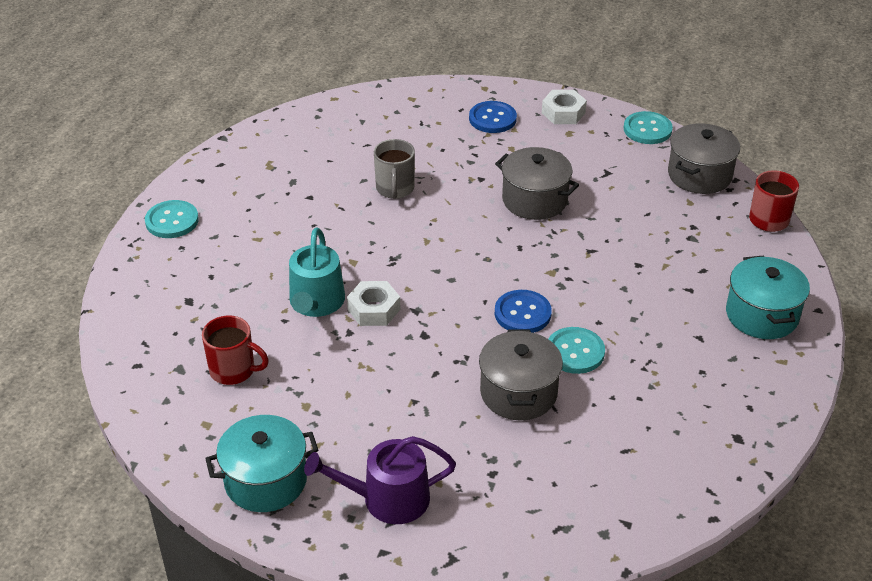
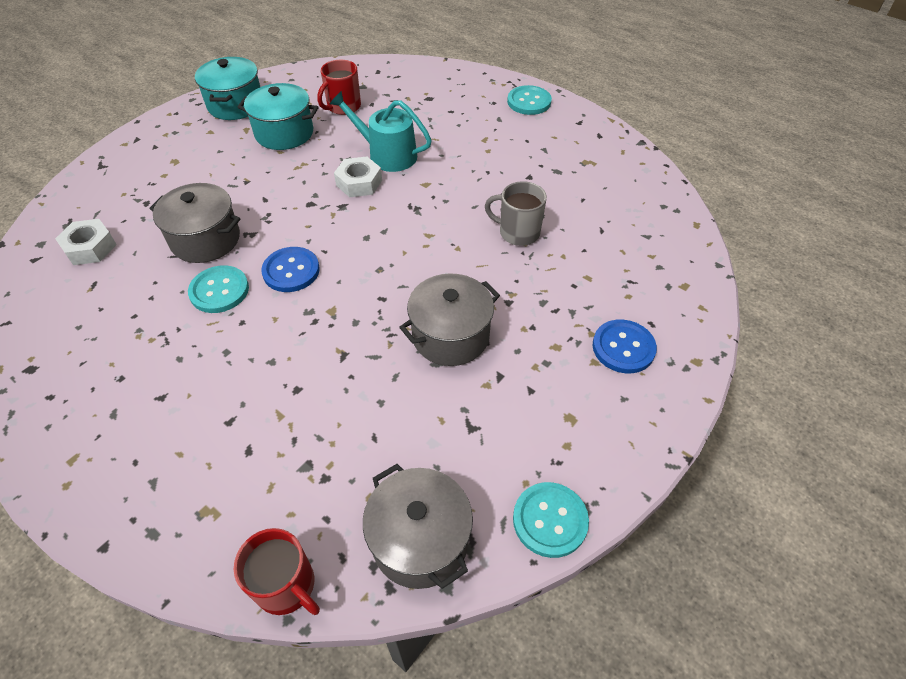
camera: 110 degrees right, 10 degrees up
purple watering can [304,436,456,524] -> none
white nut [542,90,587,124] -> white nut moved to [55,219,117,265]
turquoise pot [726,256,810,339] -> turquoise pot moved to [238,83,319,150]

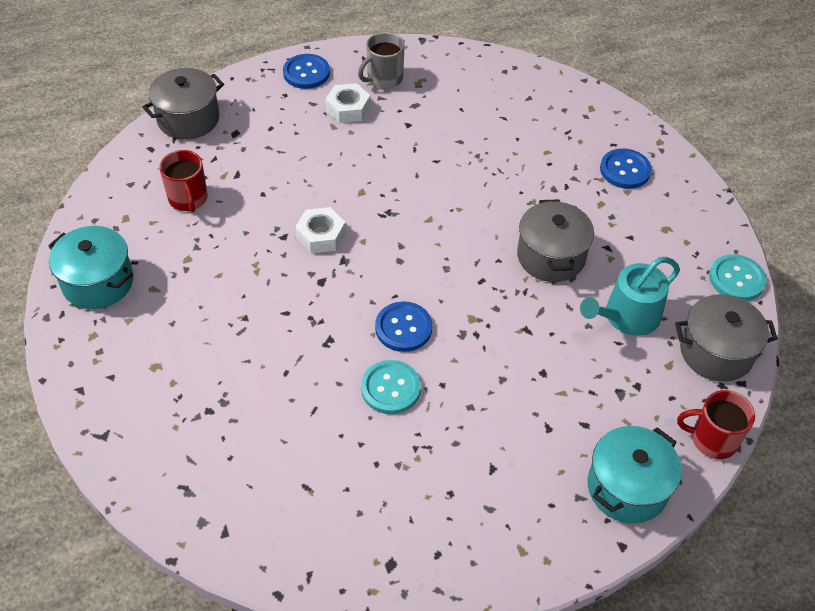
camera: 60 degrees left, 0 degrees up
white nut [55,219,117,265] -> white nut moved to [325,83,370,123]
grey pot [150,183,241,263] -> grey pot moved to [142,68,224,140]
red mug [234,528,320,615] -> red mug turned 150 degrees counterclockwise [677,390,755,459]
turquoise pot [238,83,319,150] -> turquoise pot moved to [588,426,682,524]
turquoise watering can [330,91,432,172] -> turquoise watering can moved to [580,257,680,336]
grey mug [485,181,547,246] -> grey mug moved to [358,32,405,89]
turquoise button [507,85,552,115] -> blue button [283,54,330,89]

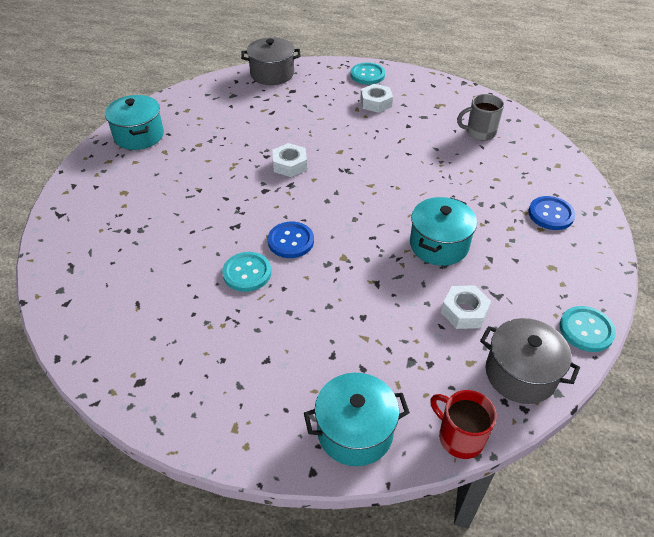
camera: 35 degrees right, 5 degrees down
red mug [159,150,208,213] -> none
blue button [283,54,330,89] -> turquoise button [350,63,385,85]
grey mug [358,32,405,89] -> grey mug moved to [457,94,504,141]
grey pot [517,199,594,282] -> turquoise pot [410,197,477,266]
turquoise watering can [580,257,680,336] -> white nut [441,285,491,329]

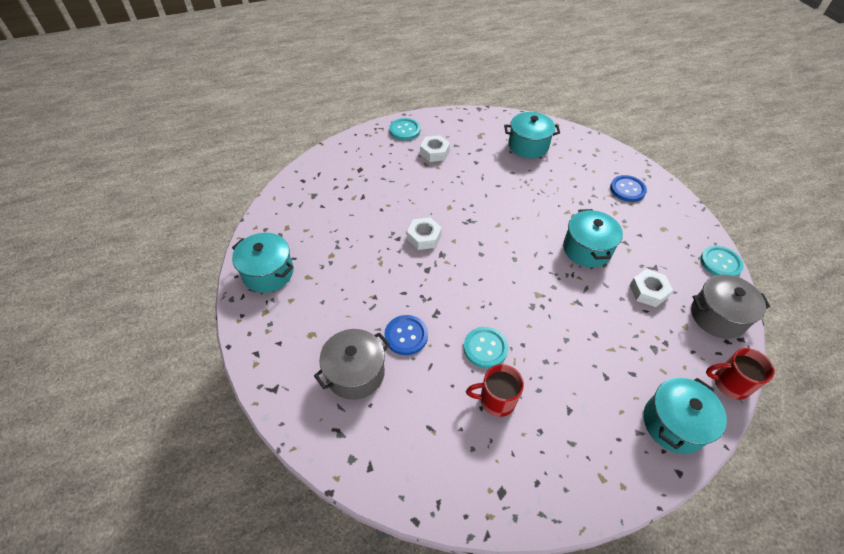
camera: 35 degrees left, 5 degrees up
grey pot [241,37,301,85] -> grey pot moved to [314,329,390,400]
blue button [268,222,314,258] -> blue button moved to [384,315,428,355]
grey mug [457,94,504,141] -> turquoise pot [504,112,560,159]
none -> red mug [466,364,524,417]

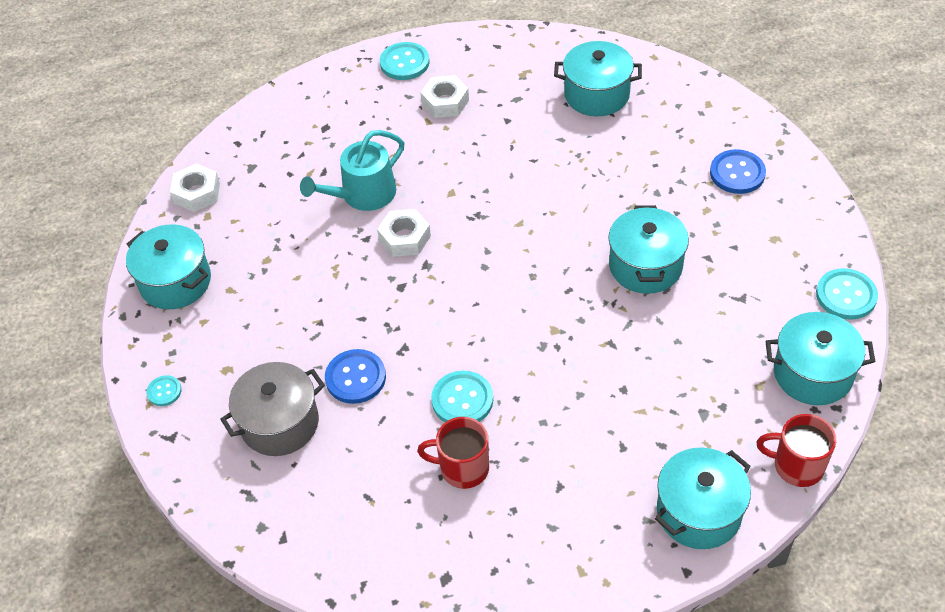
camera: 10 degrees right, 0 degrees up
white nut [629,269,673,307] -> white nut moved to [170,164,220,212]
grey pot [691,275,770,339] -> turquoise pot [766,312,875,405]
none -> turquoise button [147,375,182,406]
none -> turquoise watering can [300,130,404,211]

